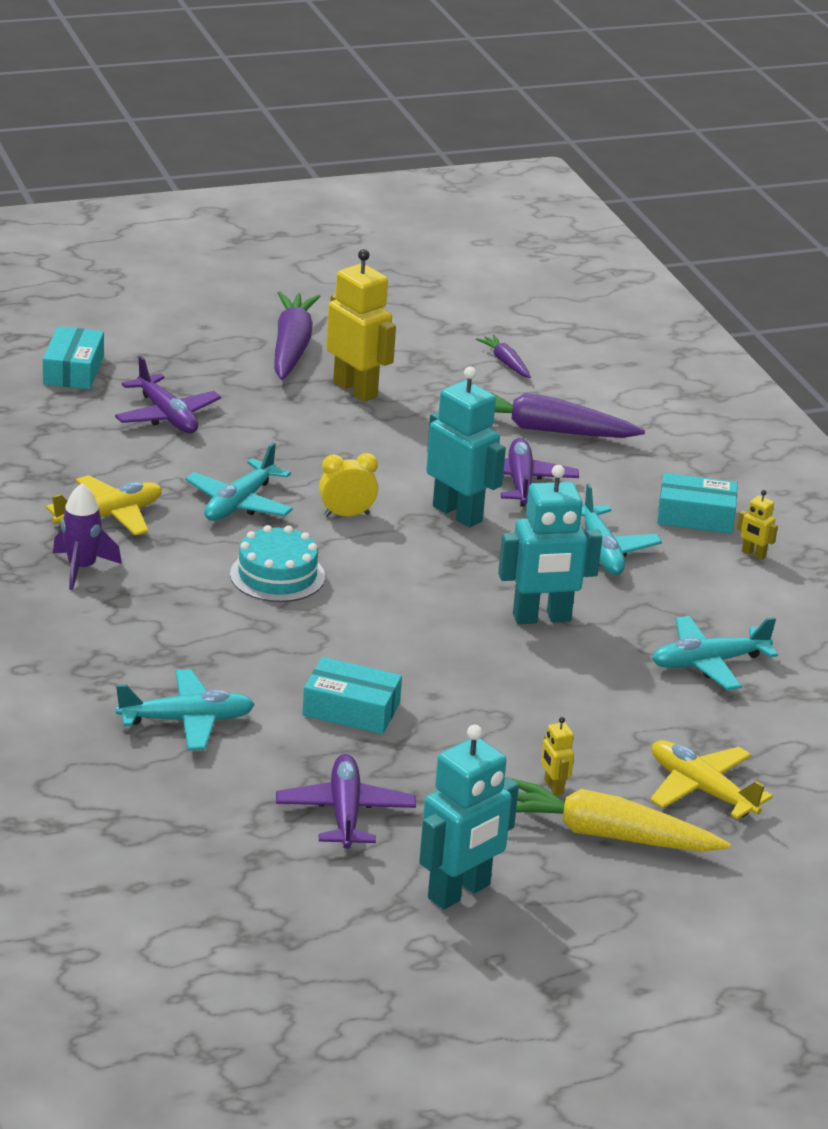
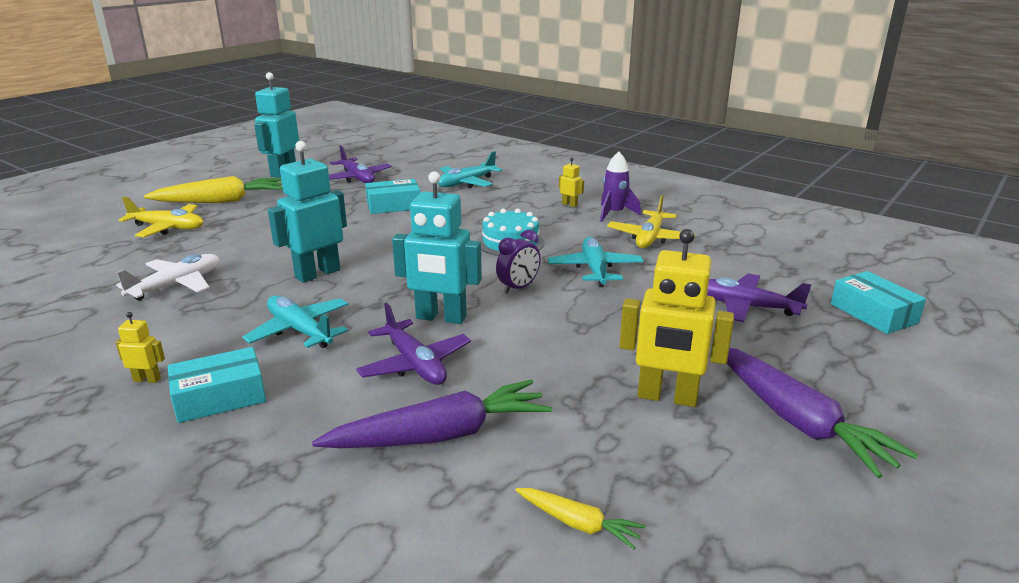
camera: 150 degrees right, 5 degrees down
yellow clock [319,453,378,517] -> purple clock [496,230,541,294]
purple carrot [476,335,531,378] -> yellow carrot [515,488,646,549]
yellow robot [541,717,574,795] -> yellow robot moved to [559,157,584,207]
turquoise plane [652,616,778,690] -> white plane [116,254,219,300]

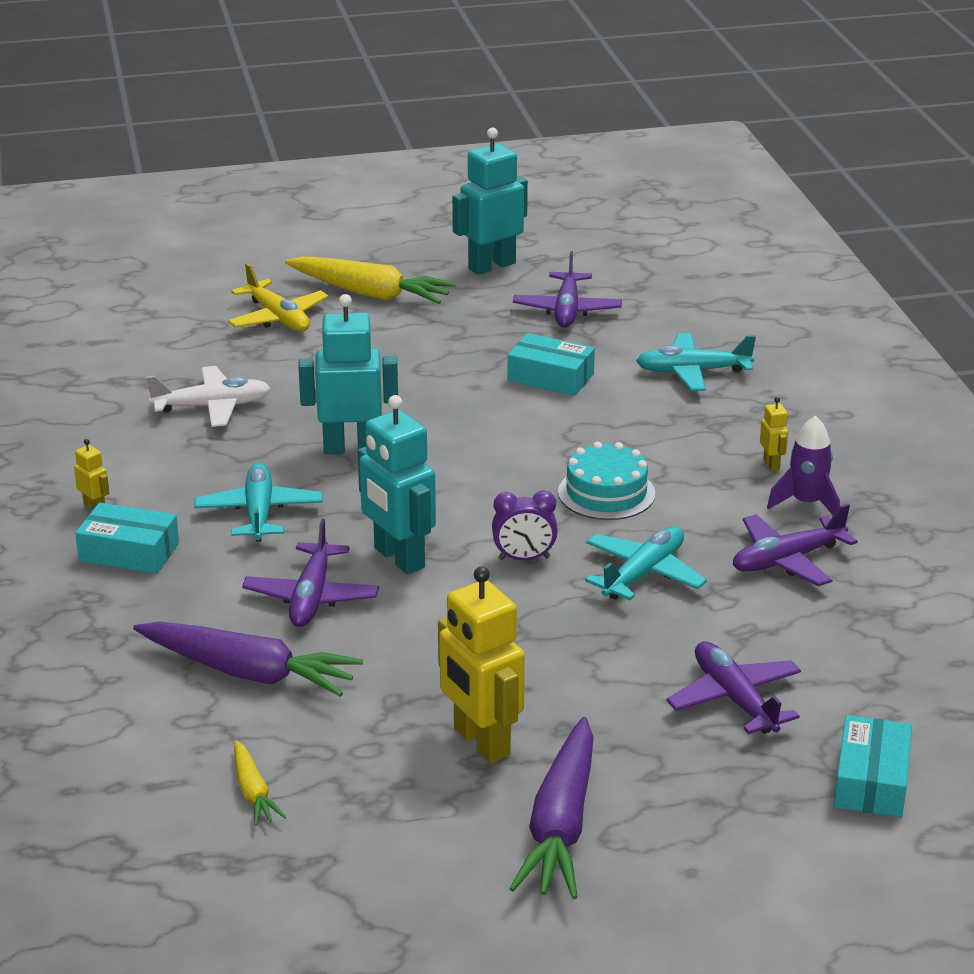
camera: 40 degrees right, 5 degrees up
yellow plane [607,195,695,248] -> purple plane [733,503,858,586]

